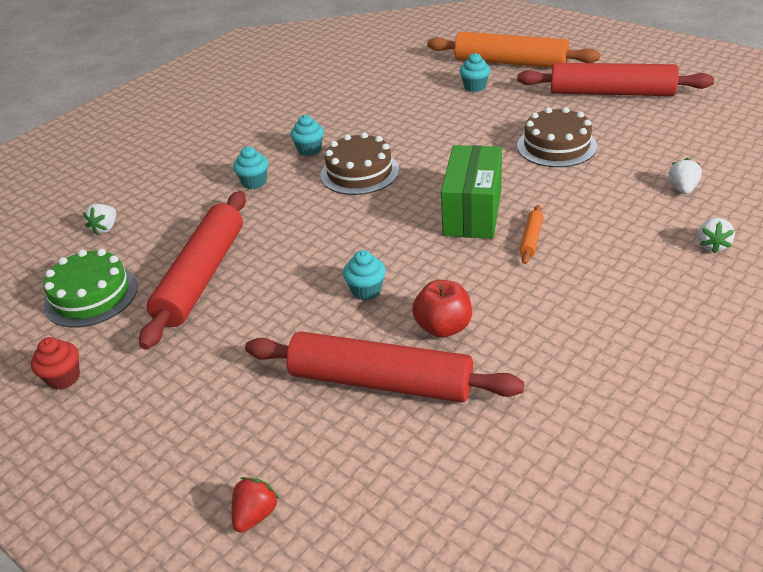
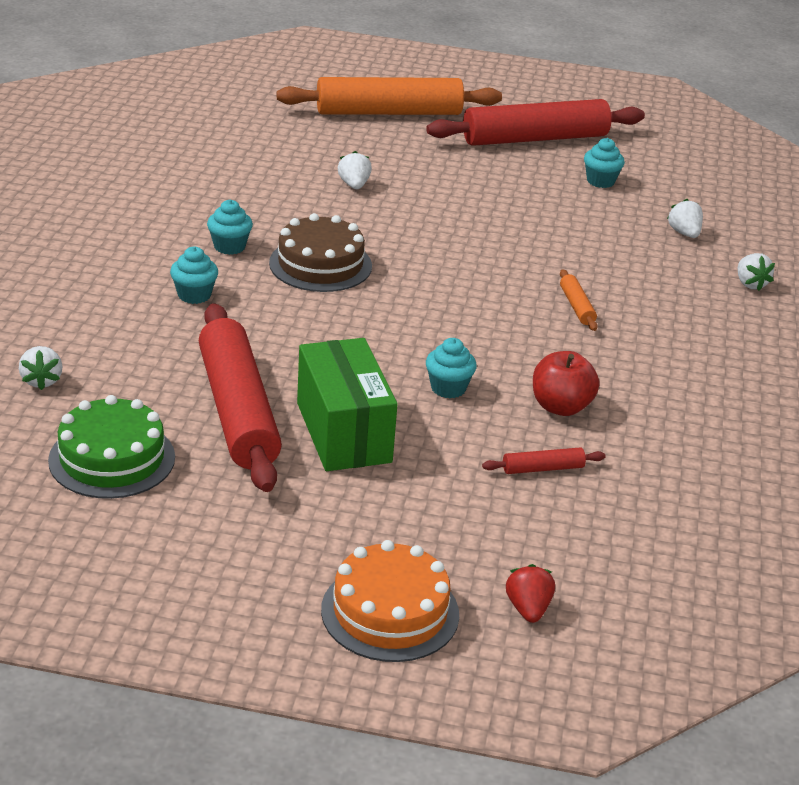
camera: 35 degrees left, 5 degrees down
red cupcake [31,337,80,390] -> none
red rolling pin [245,331,524,403] -> red rolling pin [482,447,605,474], size x0.40
green box [441,145,502,239] -> green box moved to [297,338,398,471]
turquoise cupcake [460,53,490,92] -> turquoise cupcake moved to [584,138,625,188]
brown cake [517,107,597,167] -> none
none -> orange cake [321,540,459,662]
none -> white strawberry [338,151,372,189]

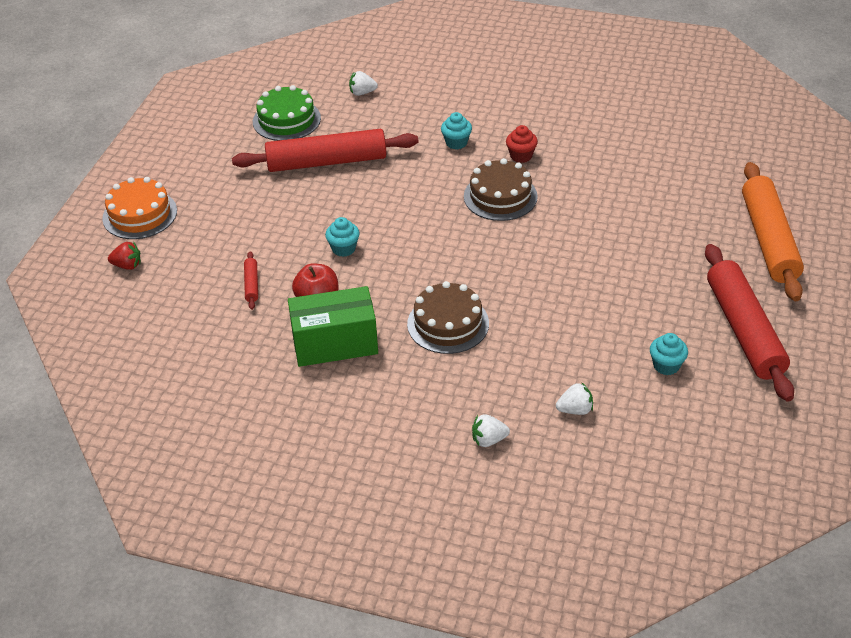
camera: 100 degrees right, 10 degrees up
turquoise cupcake [207,200,253,255] -> red cupcake [506,125,538,163]
green box [297,338,398,471] -> green box moved to [288,286,378,367]
white strawberry [338,151,372,189] -> none
orange rolling pin [560,269,598,331] -> brown cake [407,281,489,354]

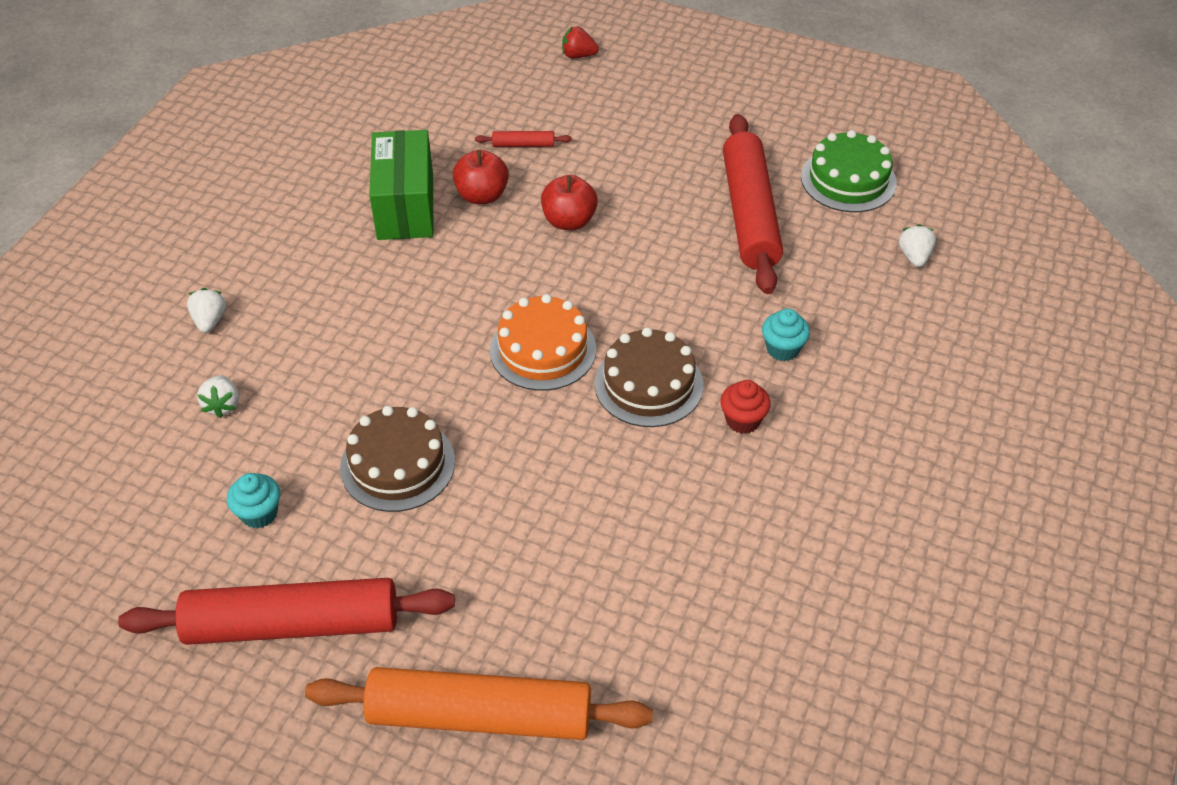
camera: 95 degrees right, 5 degrees up
orange cake [102,177,177,239] -> orange cake moved to [490,294,596,391]
red strawberry [108,242,141,270] -> red strawberry turned 90 degrees clockwise [562,26,599,58]
turquoise cupcake [325,217,360,257] -> red apple [541,175,598,230]
brown cake [407,281,489,354] -> brown cake moved to [340,406,455,512]

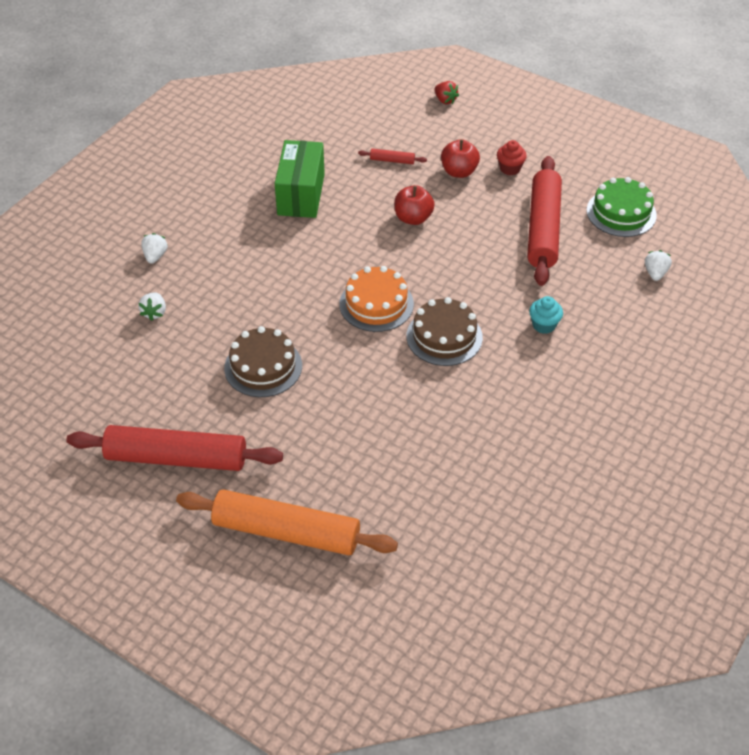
camera: 10 degrees right, 0 degrees up
turquoise cupcake [227,473,280,528] -> none
red apple [453,149,509,204] -> red apple moved to [441,139,480,178]
red strawberry [562,26,599,58] -> red strawberry turned 150 degrees counterclockwise [434,81,459,104]
red cupcake [720,380,771,434] -> red cupcake moved to [497,140,527,175]

